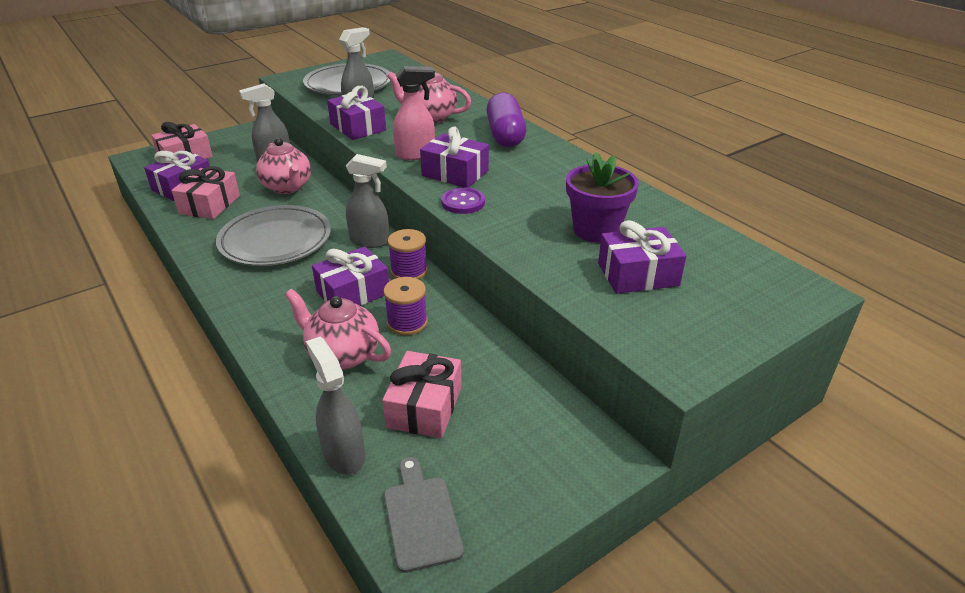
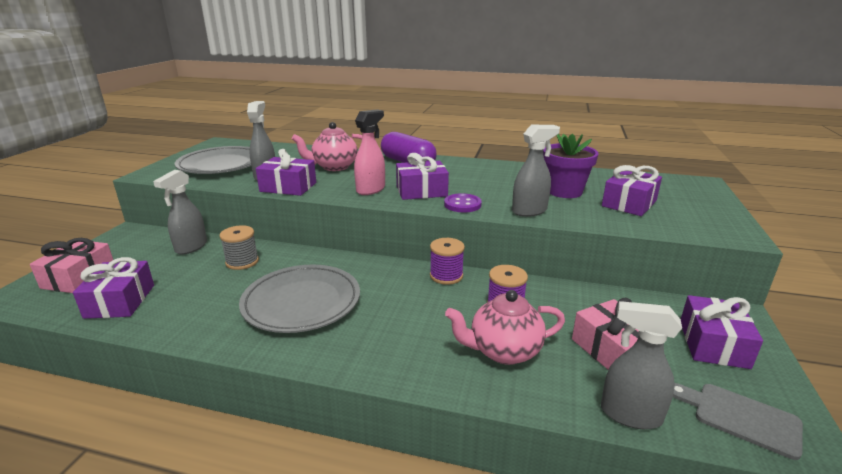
camera: 40 degrees left, 10 degrees down
pink gift [172,166,240,219] -> none
pink teapot [256,138,311,194] -> grey spool [220,225,259,270]
purple gift [312,246,389,306] -> purple gift moved to [681,295,763,369]
grey spray bottle [345,154,389,248] -> grey spray bottle moved to [512,125,560,217]

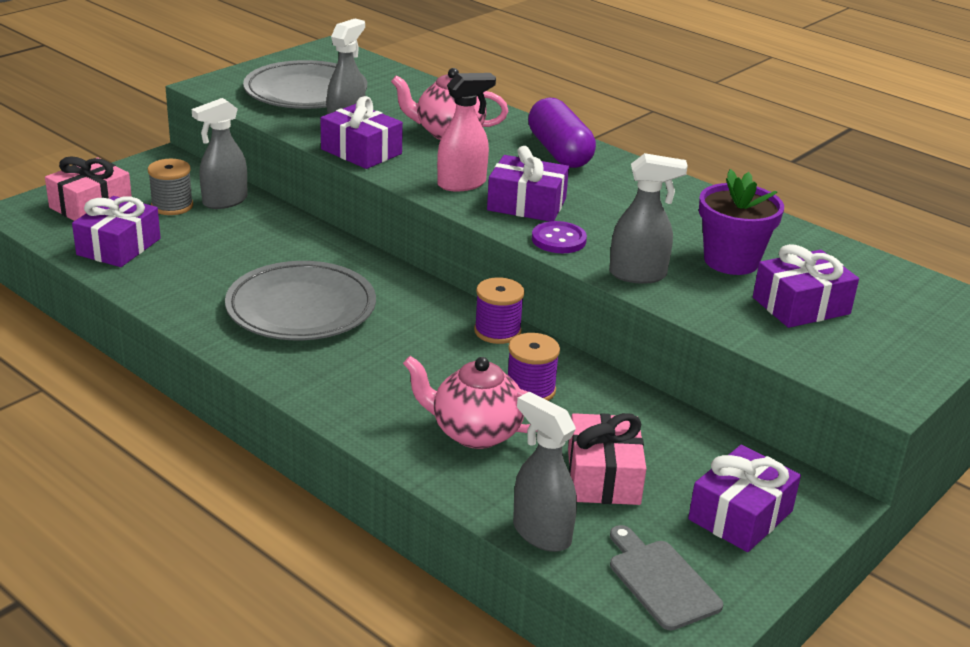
camera: 25 degrees right, 5 degrees up
grey spool [220,225,259,270] -> grey spool moved to [148,159,193,215]

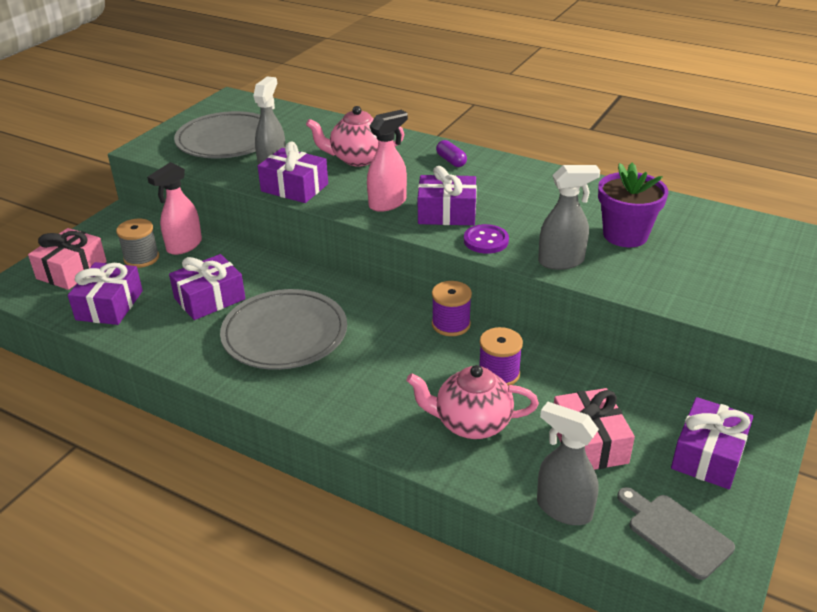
camera: 10 degrees left, 5 degrees up
grey spray bottle [192,98,248,209] -> pink spray bottle [147,162,202,255]
purple capsule [528,98,596,168] -> purple capsule [436,140,467,167], size x0.48
purple gift [753,244,859,328] -> purple gift moved to [169,254,246,320]

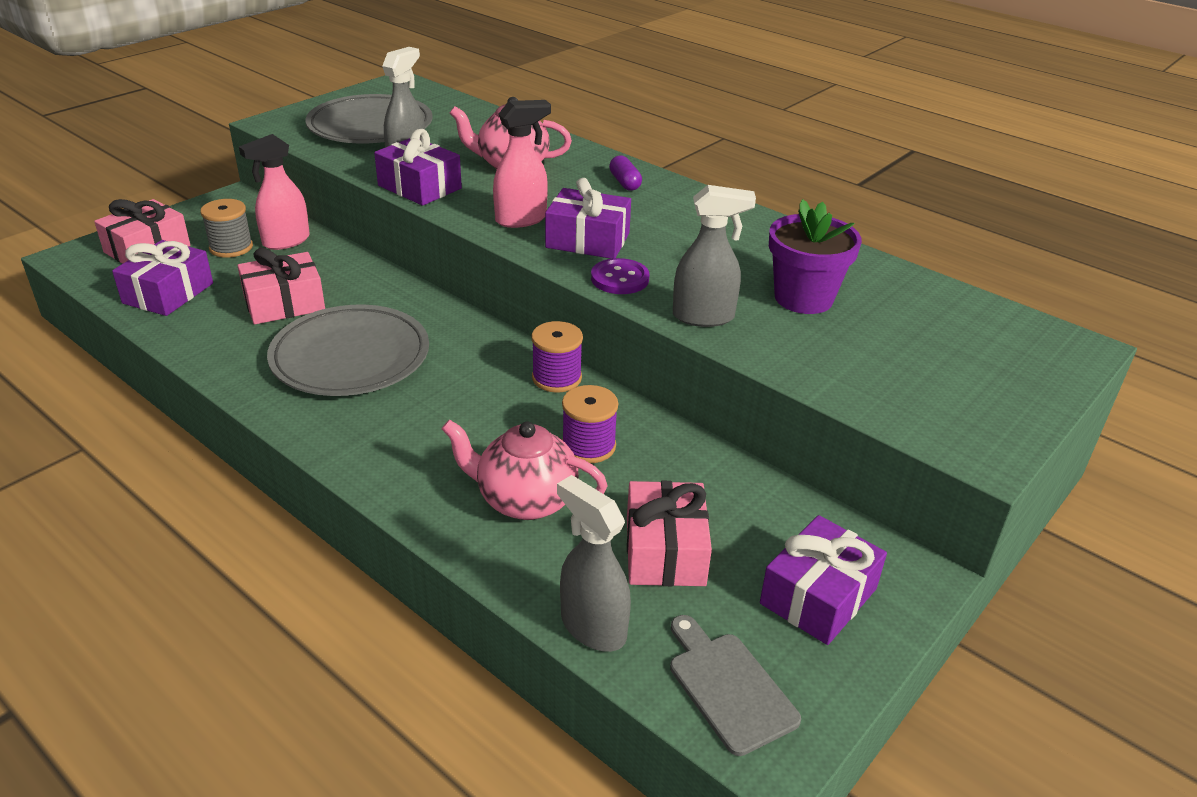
camera: 10 degrees right, 0 degrees up
purple gift [169,254,246,320] -> pink gift [237,248,325,324]

